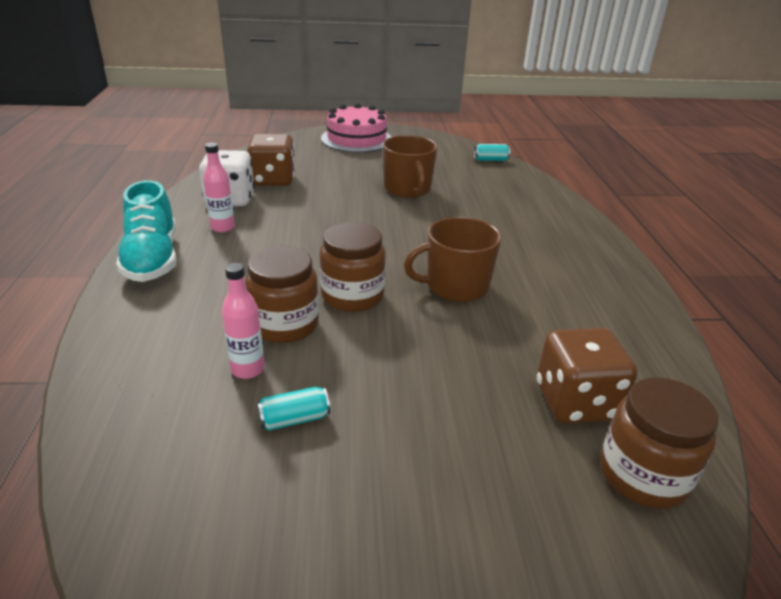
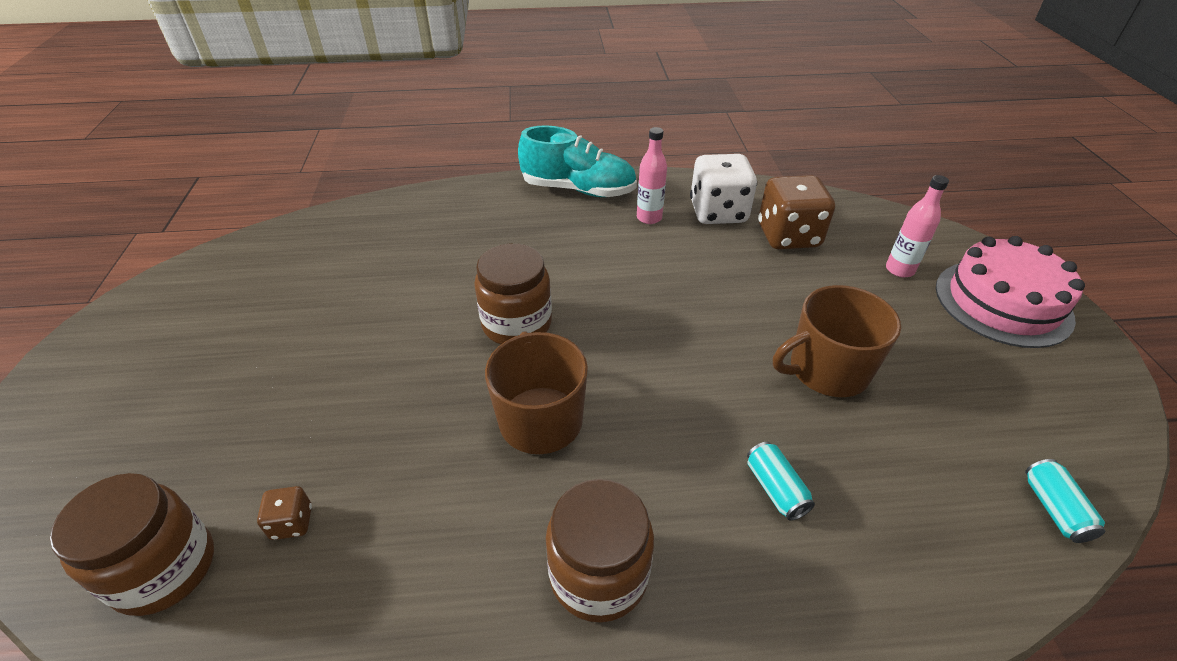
camera: 90 degrees right, 10 degrees up
turquoise shoe [116,180,177,282] -> turquoise shoe turned 150 degrees counterclockwise [518,125,637,197]
pink bottle [222,263,264,379] -> pink bottle moved to [886,175,949,277]
brown jar [245,246,319,343] -> brown jar moved to [546,479,654,623]
turquoise can [257,387,330,431] -> turquoise can moved to [747,442,815,521]
brown dice [537,328,638,424] -> brown dice [257,486,312,540], size x0.45

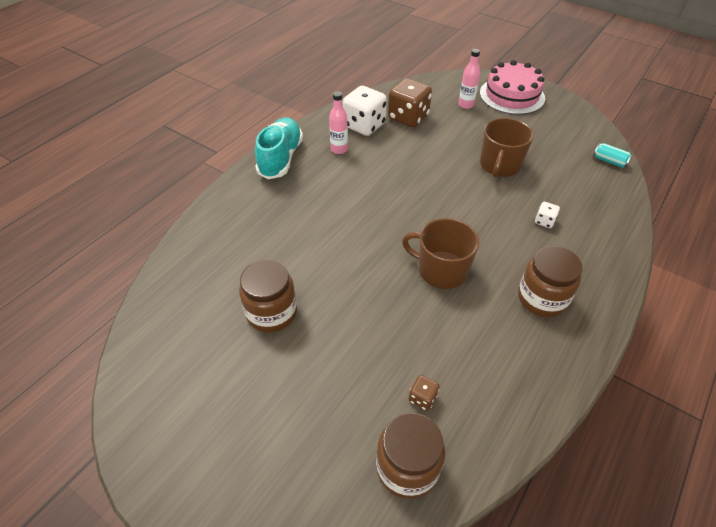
camera: 50 degrees left, 5 degrees up
brown jar [474,244,552,344] -> brown jar moved to [239,260,297,332]
turquoise shoe [518,125,637,197] -> turquoise shoe turned 45 degrees counterclockwise [255,117,303,179]
turquoise can [747,442,815,521] -> white dice [535,202,560,228]

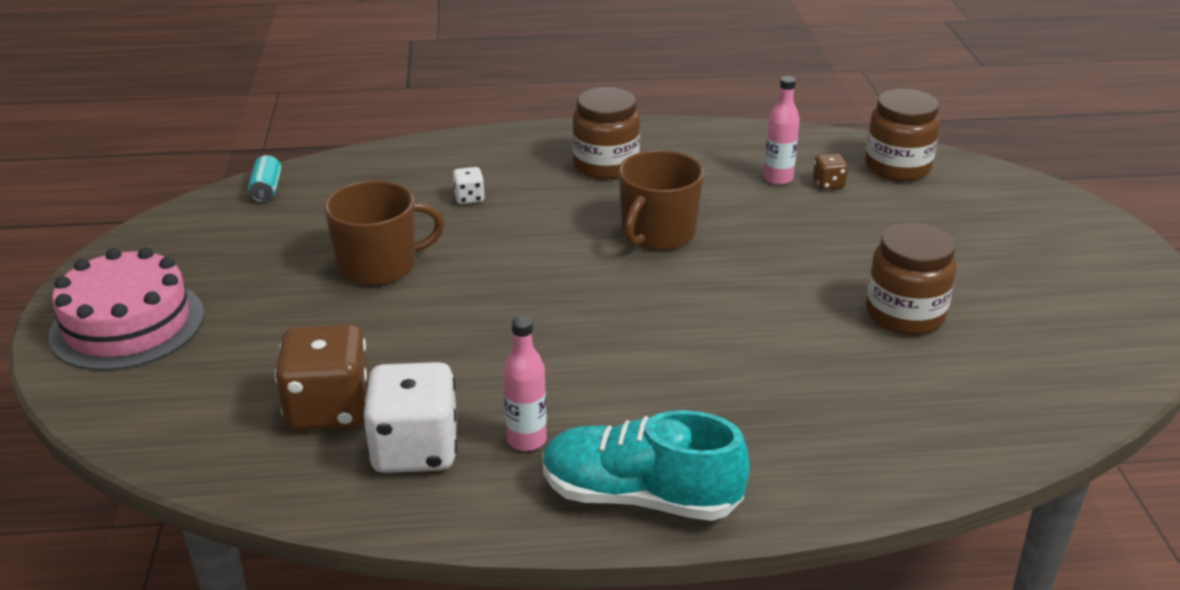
camera: 130 degrees left, 15 degrees down
turquoise shoe [255,117,303,179] -> turquoise shoe turned 45 degrees clockwise [542,410,750,521]
brown mug [402,218,479,289] -> brown mug turned 45 degrees clockwise [619,150,704,250]
pink bottle [458,49,480,109] -> pink bottle moved to [764,76,800,185]

